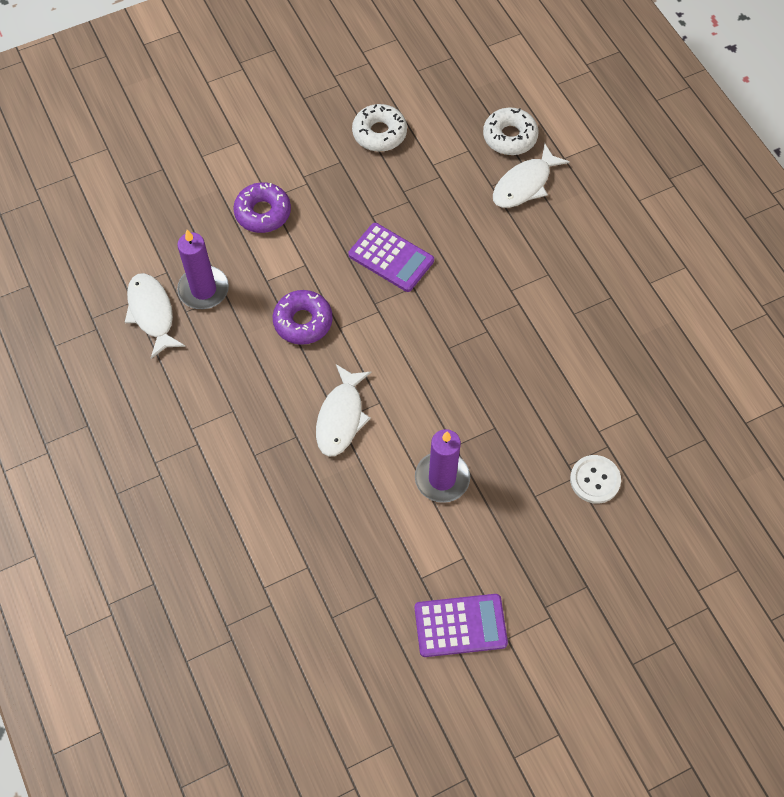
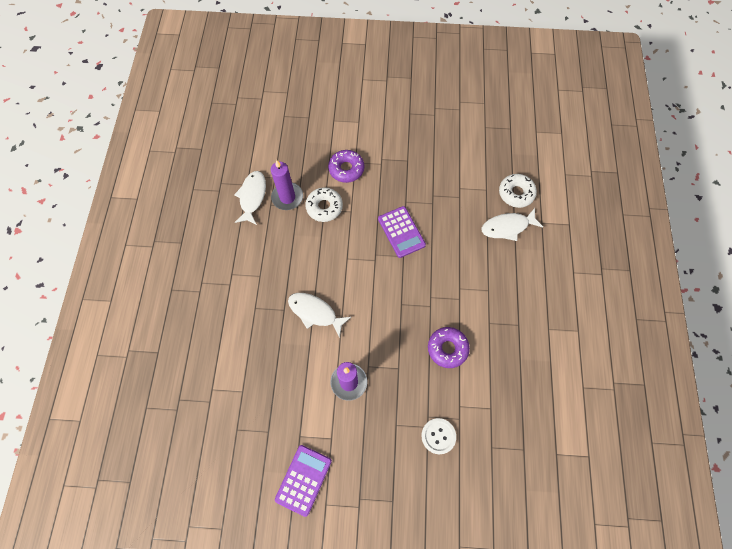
camera: 30 degrees right, 5 degrees up
purple donut [273,290,333,345] -> purple donut moved to [428,327,470,368]
white fish [316,364,371,457] -> white fish turned 75 degrees clockwise [288,293,351,338]
white donut [352,104,407,152] -> white donut moved to [305,187,343,222]
purple calculator [415,594,508,657] -> purple calculator turned 90 degrees counterclockwise [275,445,332,517]

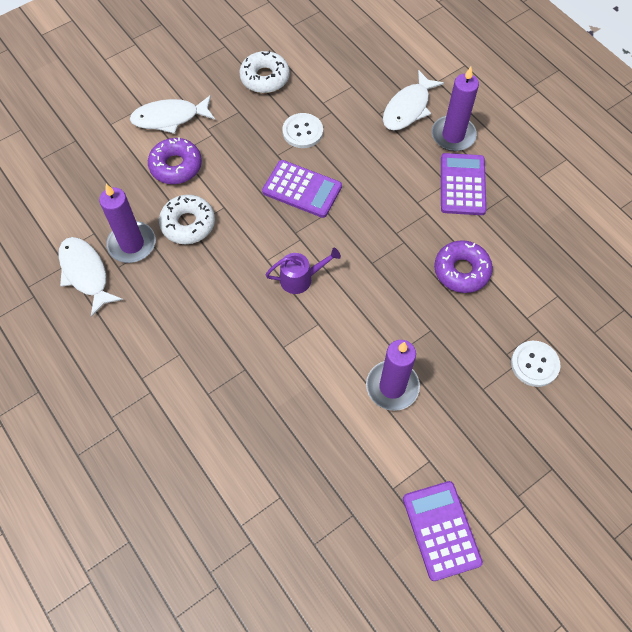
camera: 40 degrees left, 5 degrees down
white fish [288,293,351,338] -> white fish moved to [129,95,215,134]
white donut [499,174,537,208] -> white donut moved to [240,51,290,93]
none -> purple watering can [265,248,341,294]
none -> white button [282,113,323,148]
none -> purple candle [431,67,479,151]
none -> purple calculator [441,153,487,215]

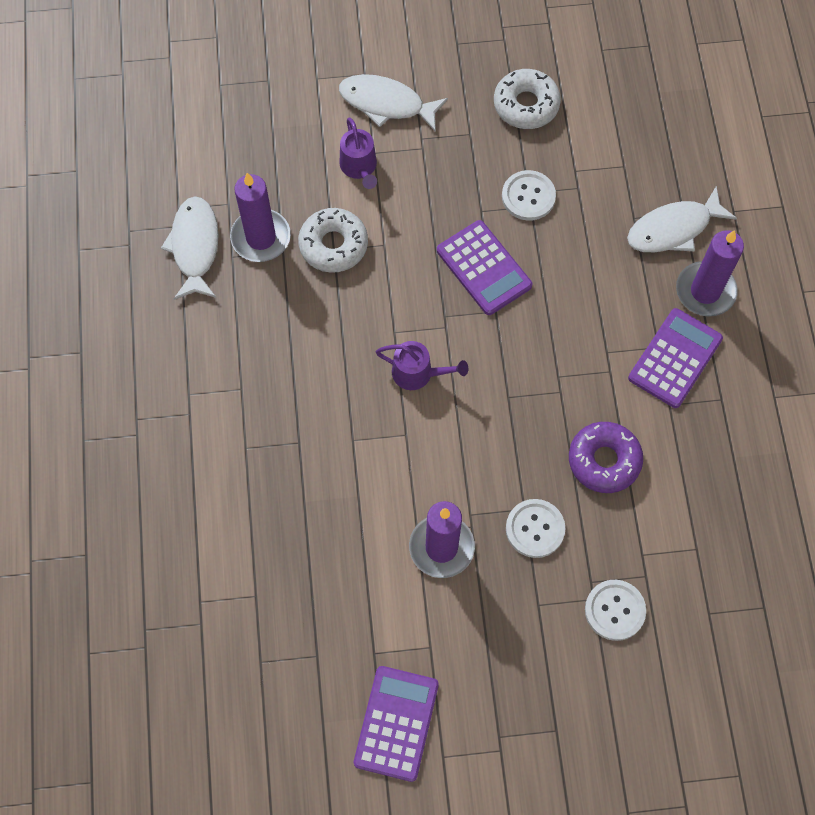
camera: 30 degrees right, 5 degrees up
purple donut [148,137,202,184] -> purple watering can [340,117,377,189]
none -> white button [506,499,565,558]

